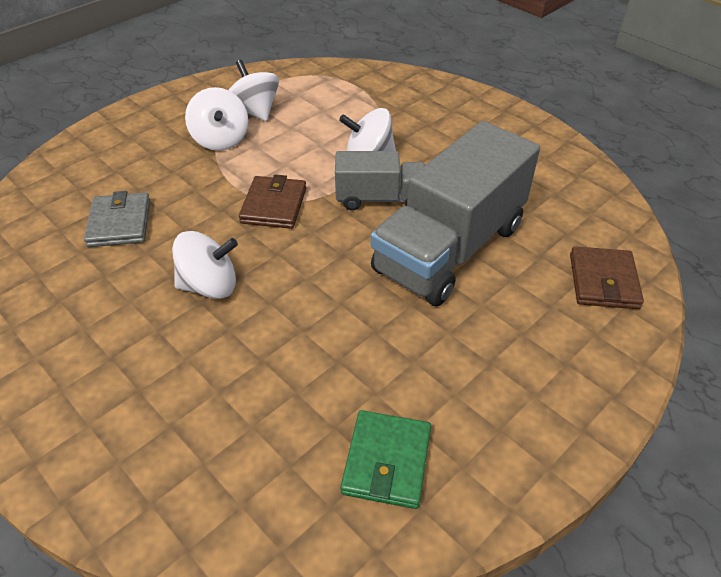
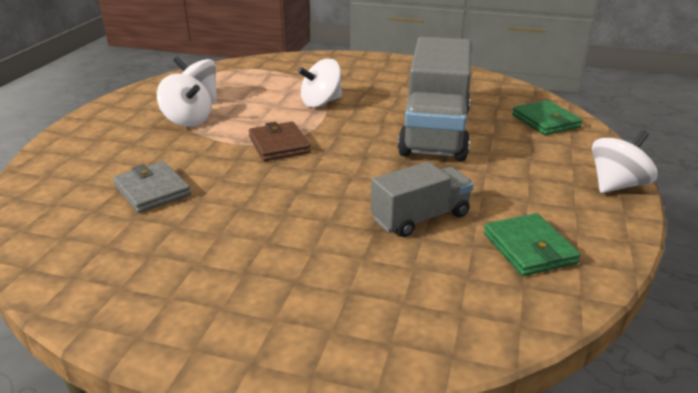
camera: 30 degrees left, 15 degrees down
white spinning top [172,231,238,299] -> white spinning top moved to [592,130,658,193]
grey truck [335,151,426,210] -> grey truck moved to [371,162,474,237]
brown wallet [570,246,644,309] -> green wallet [512,100,582,135]

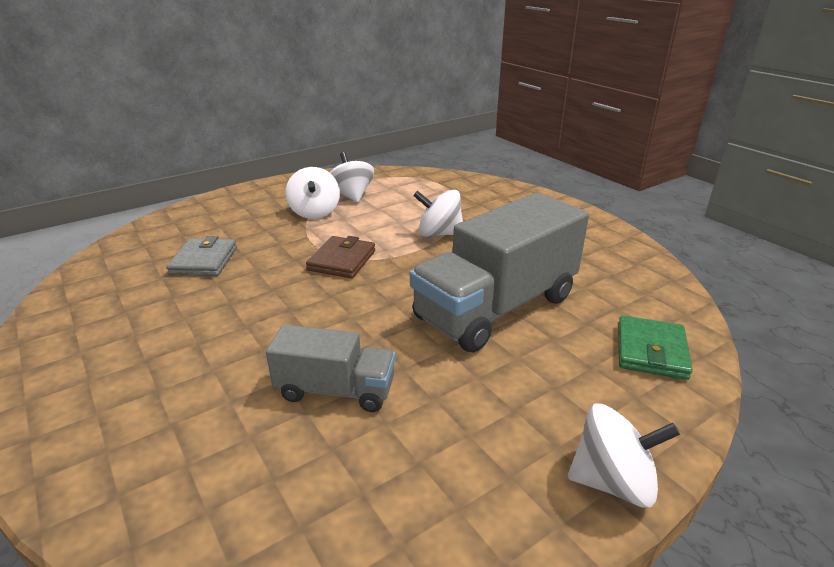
camera: 40 degrees right, 0 degrees up
green wallet [484,213,581,276] -> none

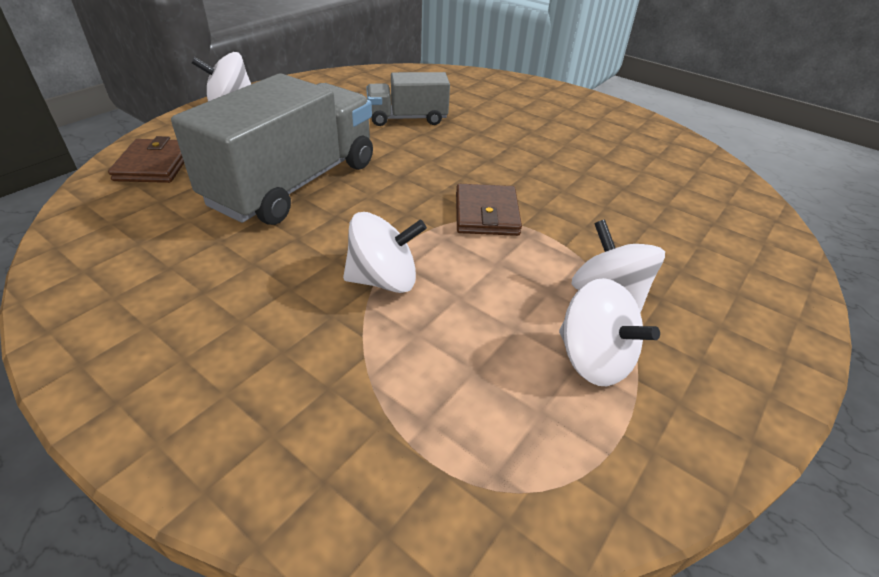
camera: 160 degrees right, 10 degrees up
grey wallet [166,236,237,276] -> none
green wallet [618,315,693,380] -> brown wallet [108,136,184,183]

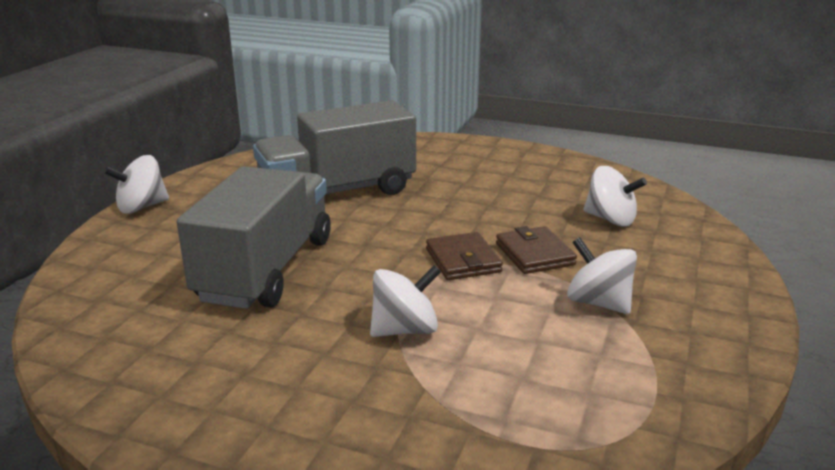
camera: 15 degrees left, 15 degrees down
brown wallet [108,136,184,183] -> brown wallet moved to [496,226,577,274]
grey truck [366,72,450,126] -> grey truck [253,100,416,195], size x1.85
white spinning top [559,278,660,386] -> white spinning top moved to [584,166,647,227]

